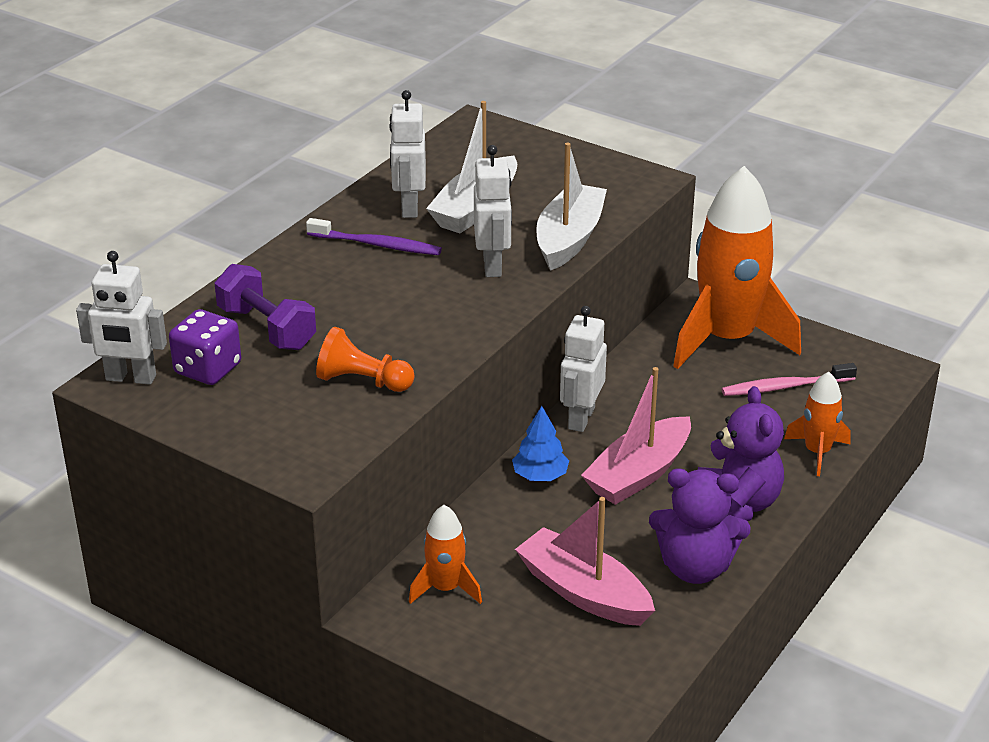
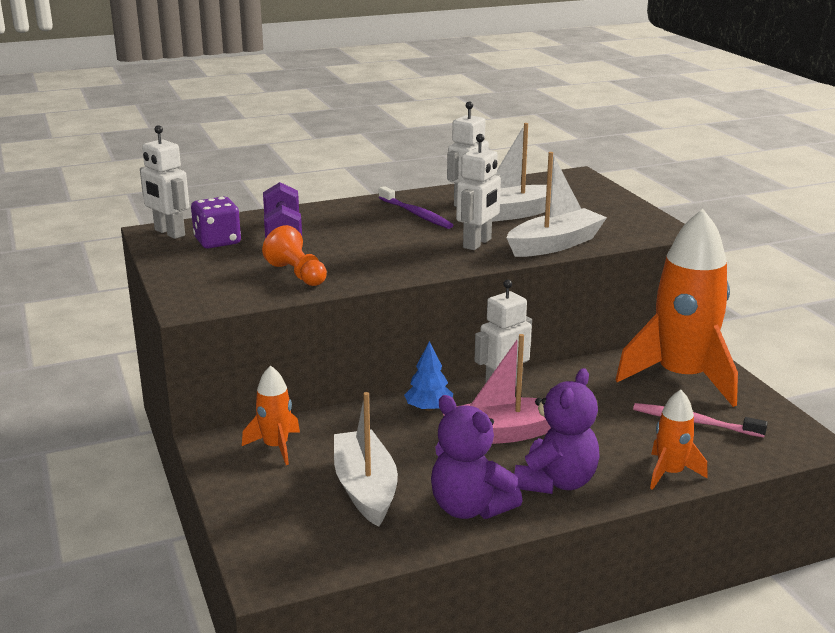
camera: 35 degrees right, 10 degrees down
pink boat [515,497,655,626] -> white boat [334,392,398,527]

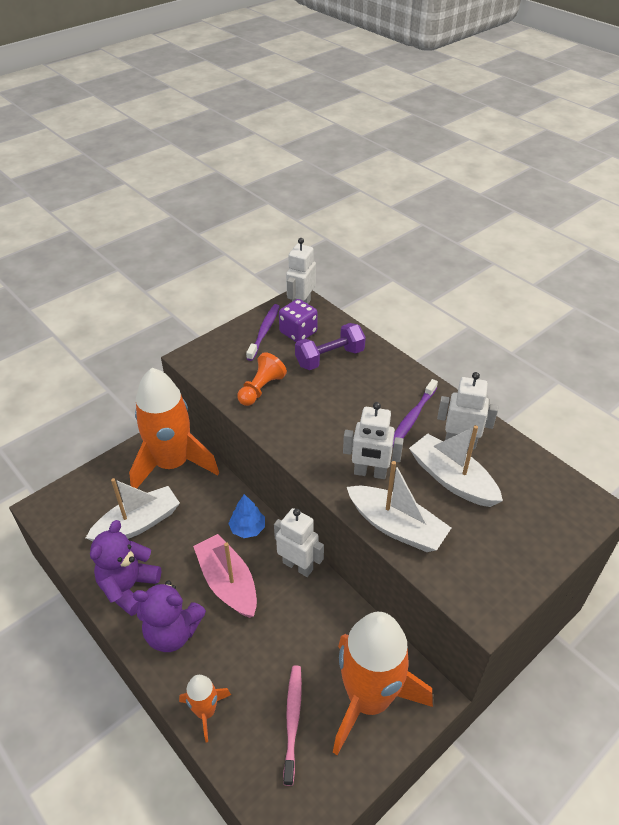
camera: 70 degrees right, 20 degrees up
orange rocket [242,365,300,465] -> orange rocket [129,368,219,488], size x2.15
none -> purple toothbrush [246,304,280,361]

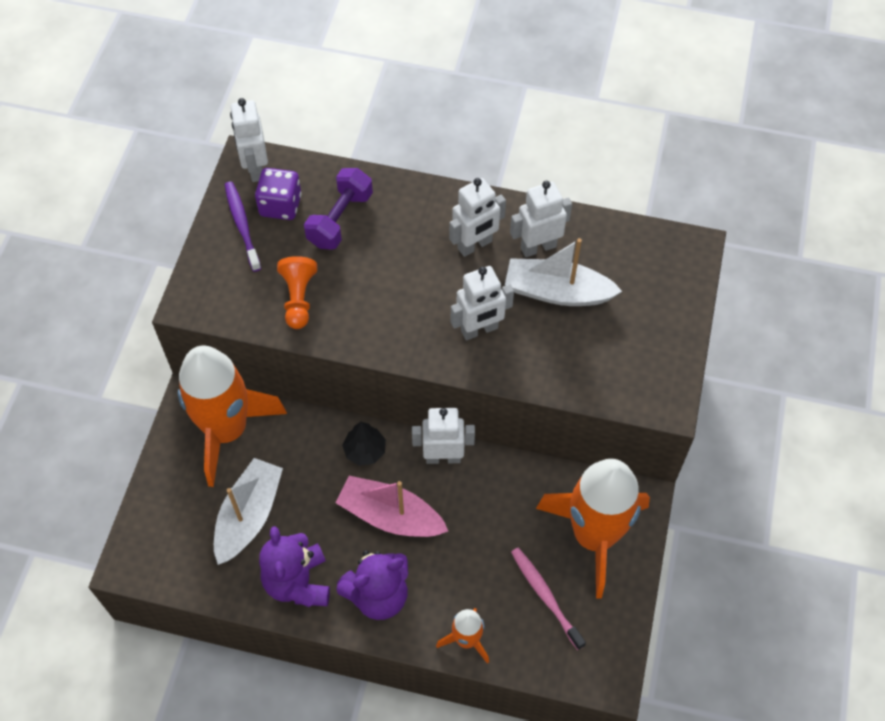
camera: 35 degrees left, 15 degrees up
blue tree [228,494,265,538] -> black tree [342,422,386,466]
white boat [347,461,451,552] -> none
purple toothbrush [393,379,438,446] -> white robot [449,178,506,257]

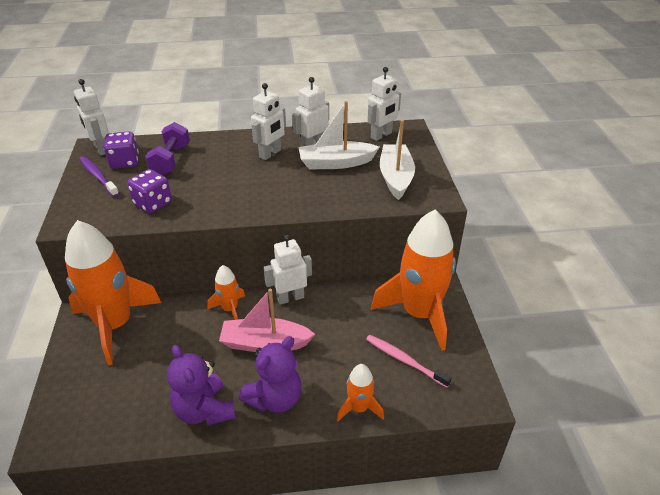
camera: 20 degrees left, 20 degrees down
white boat [214,458,283,565] -> white boat moved to [380,120,415,200]
orange pawn [277,256,317,329] -> purple dice [127,169,172,213]
black tree [342,422,386,466] -> orange rocket [208,265,245,320]
white robot [451,266,514,340] -> white robot moved to [367,67,401,141]

